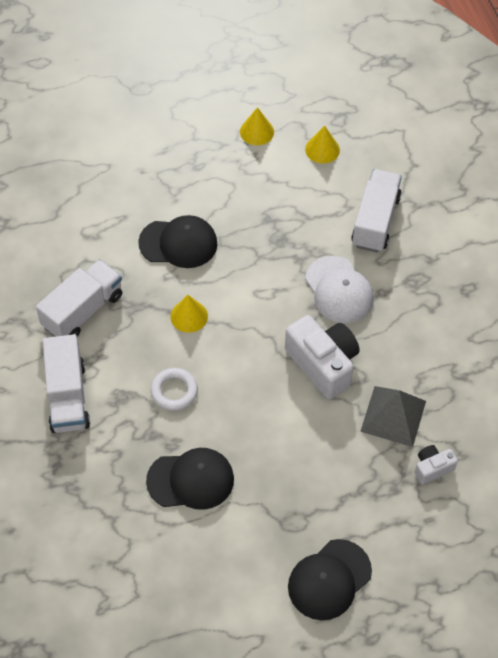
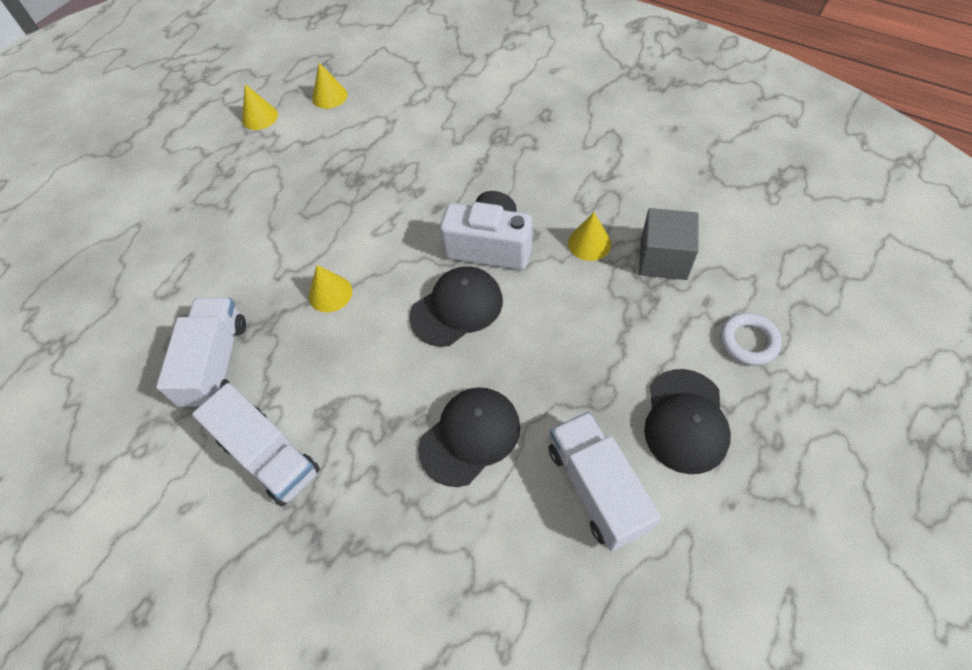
camera: 35 degrees left, 0 degrees up
black cap [138,215,217,268] -> black cap moved to [409,266,503,347]
white ring [151,368,198,411] -> white ring moved to [720,313,782,365]
white cap [305,256,374,323] -> none
white truck [351,169,402,252] -> white truck moved to [549,412,661,551]
grey pyramid [360,386,426,447] -> yellow cone [568,212,611,261]
white camera [415,445,458,485] -> grey cube [639,208,699,280]

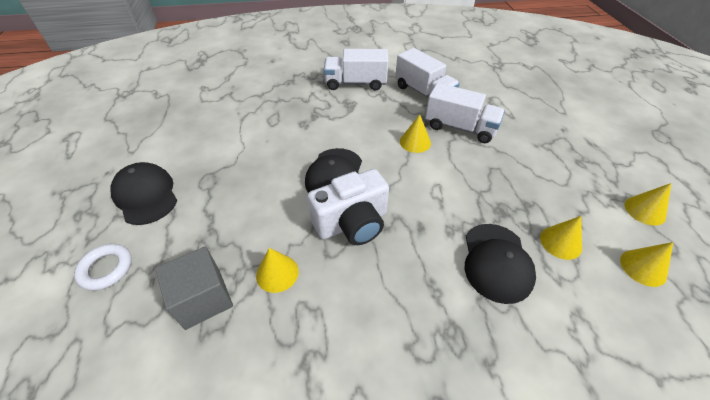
camera: 135 degrees right, 10 degrees down
black cap [418,387,520,487] -> black cap moved to [465,224,536,304]
white truck [549,412,661,551] -> white truck moved to [425,83,505,143]
none -> yellow cone [540,216,582,260]

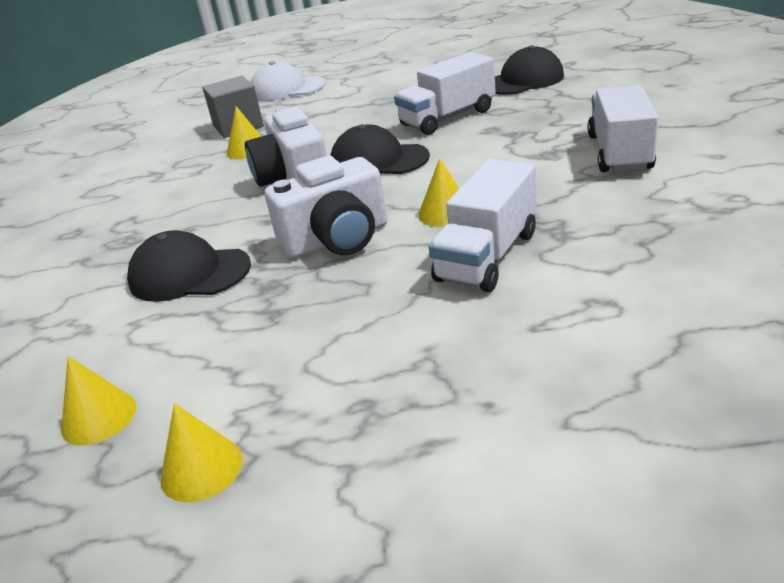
camera: 100 degrees right, 15 degrees down
white ring [74,244,132,291] -> white cap [250,61,326,101]
black cap [110,162,178,225] -> black cap moved to [495,45,564,95]
white truck [395,48,460,98] -> white truck moved to [394,52,496,135]
yellow cone [540,216,582,260] -> none
none -> white camera [265,156,387,258]

